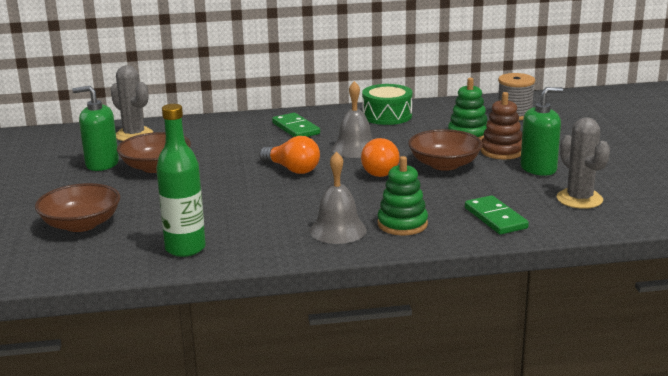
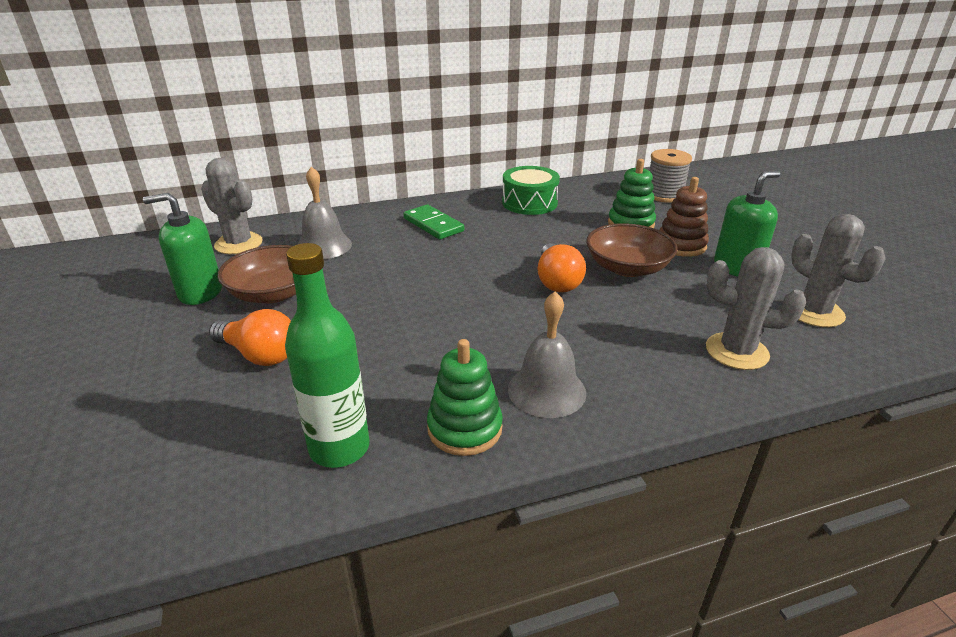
camera: 10 degrees left, 10 degrees up
brown bowl [35,183,120,232] -> none
orange light bulb [259,136,320,174] -> orange light bulb moved to [209,309,291,366]
grey bell [332,81,373,158] -> grey bell moved to [297,166,352,259]
green stacking toy [378,156,428,235] -> green stacking toy moved to [427,339,503,456]
green domino [465,195,529,234] -> grey cactus [706,247,806,370]

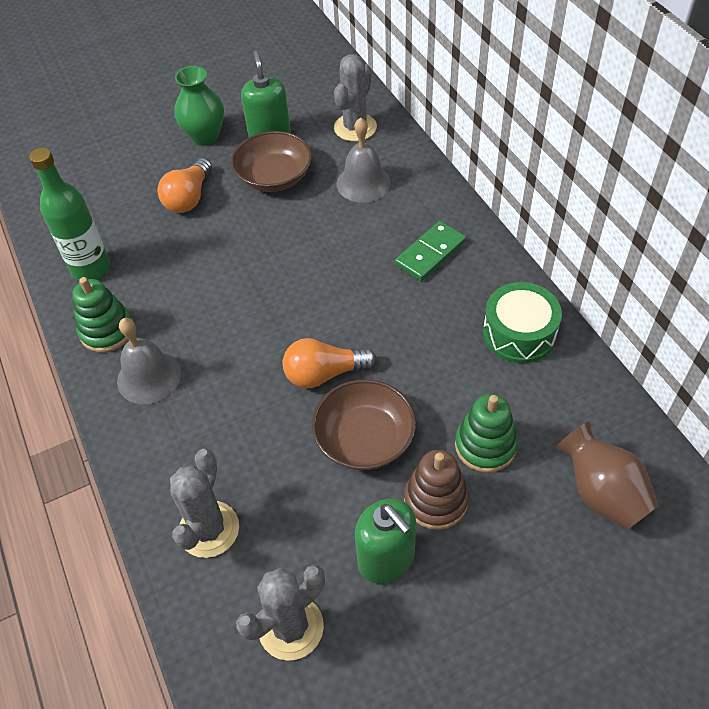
camera: 85 degrees right, 20 degrees up
grey spool [650,149,692,203] -> brown vase [556,421,659,530]
none -> green vase [174,66,224,146]

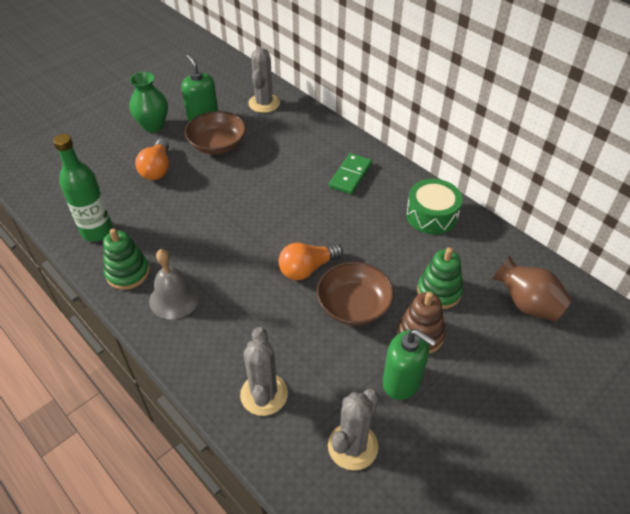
camera: 20 degrees left, 5 degrees down
grey bell [337,117,391,203] -> none

